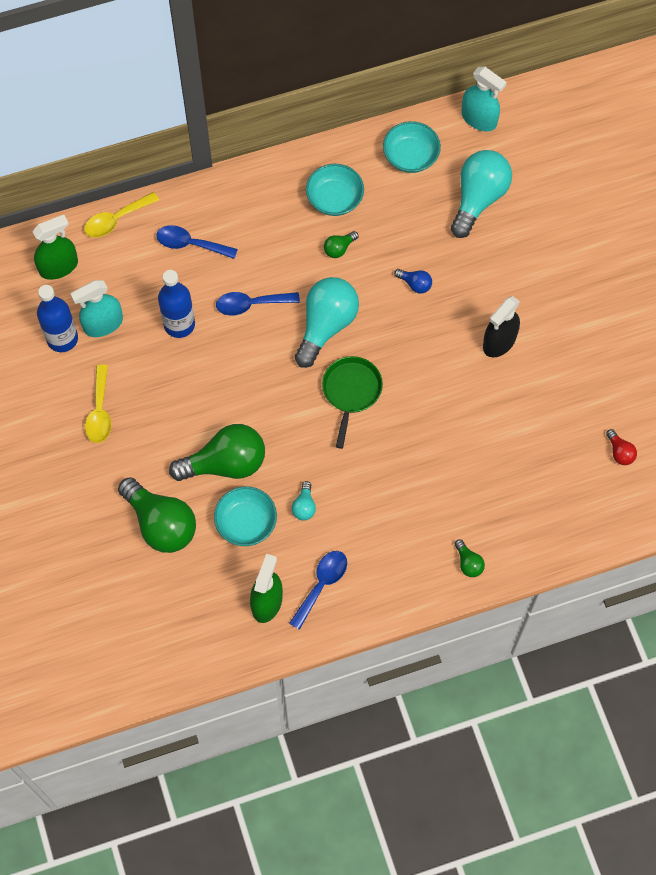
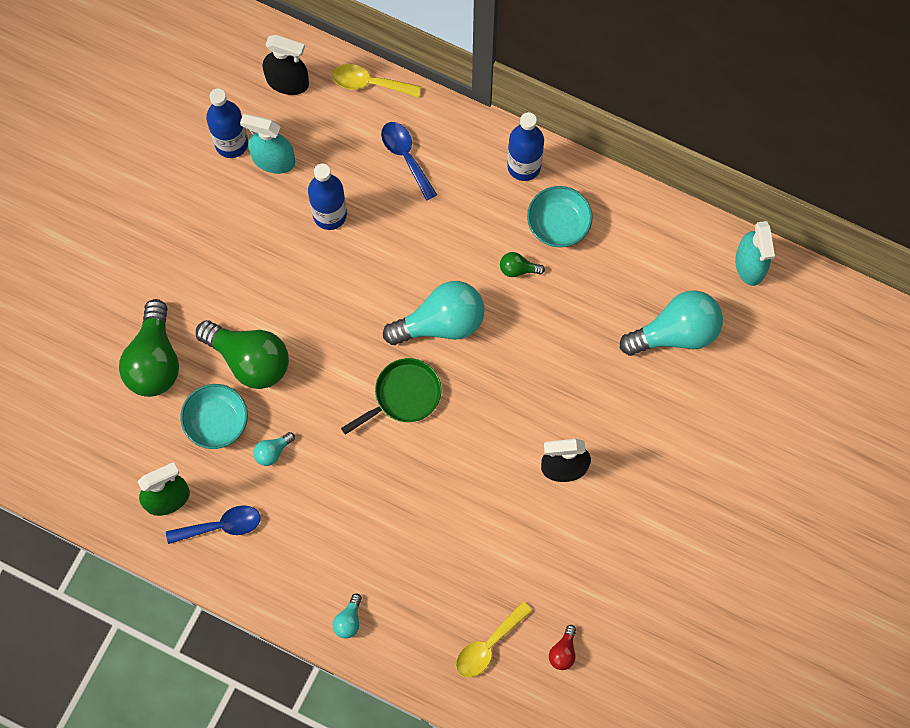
camera: 45 degrees right, 5 degrees up
green spray bottle [32,215,78,280] -> black spray bottle [263,35,309,95]
yellow spoon [85,365,111,443] -> yellow spoon moved to [456,602,532,678]
blue spoon [216,292,300,315] -> none
turquoise bowl [383,121,441,173] -> none
blue light bulb [394,269,432,293] -> none
green light bulb [455,539,485,577] -> turquoise light bulb [333,593,362,639]
none -> blue bottle [507,112,544,181]

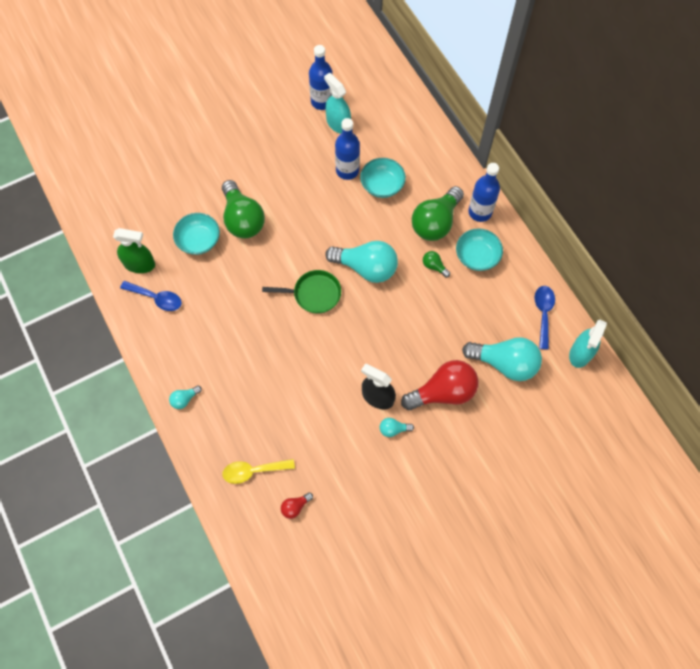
camera: 35 degrees right, 5 degrees down
green light bulb [119,299,179,397] -> green light bulb moved to [412,186,464,241]
turquoise light bulb [253,432,295,466] -> turquoise light bulb moved to [380,418,414,437]
black spray bottle [263,35,309,95] -> none
yellow spoon [333,64,421,98] -> none
blue spoon [381,122,437,201] -> blue spoon moved to [535,286,555,350]
none -> turquoise bowl [360,158,406,198]
none -> red light bulb [401,360,478,410]

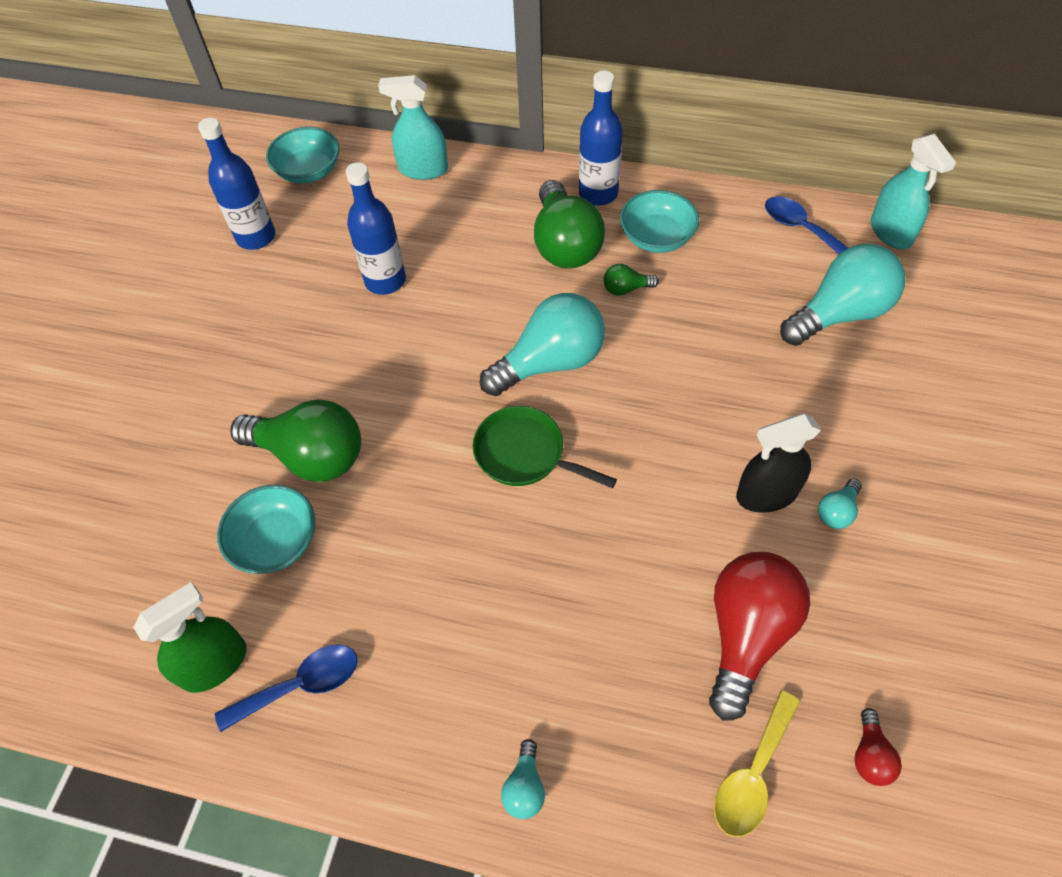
camera: 45 degrees left, 10 degrees down
green pan [262,270,341,314] -> green pan turned 105 degrees counterclockwise [473,406,617,488]
turquoise spray bottle [324,73,351,134] -> turquoise spray bottle moved to [378,75,448,180]
turquoise bowl [360,158,406,198] -> turquoise bowl moved to [266,127,340,184]
red light bulb [401,360,478,410] -> red light bulb moved to [709,552,810,721]

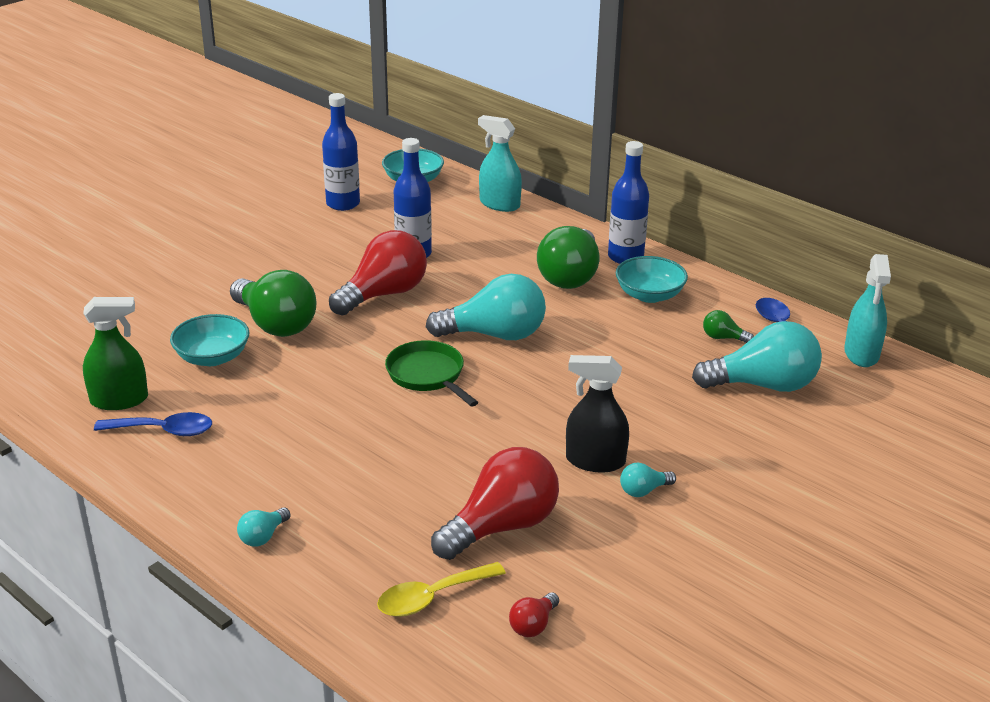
camera: 25 degrees right, 25 degrees down
green light bulb [604,264,659,296] -> green light bulb moved to [703,310,754,343]
none -> red light bulb [329,230,427,315]

